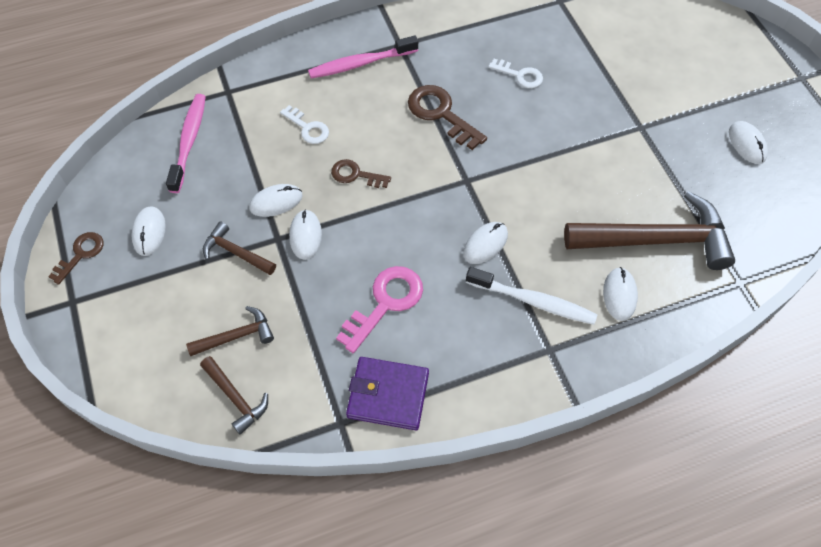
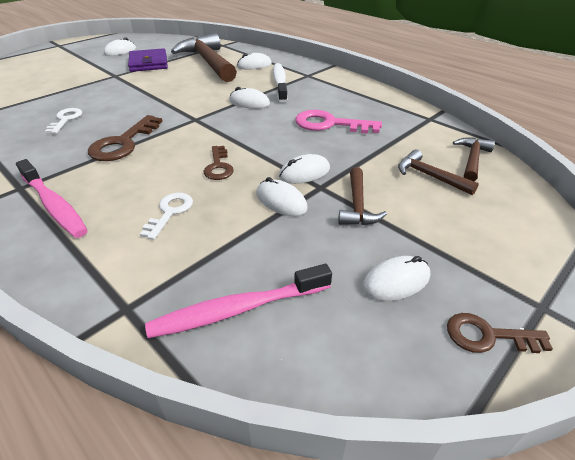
camera: 115 degrees left, 20 degrees down
purple wallet [346,357,429,430] -> purple wallet moved to [128,48,168,72]

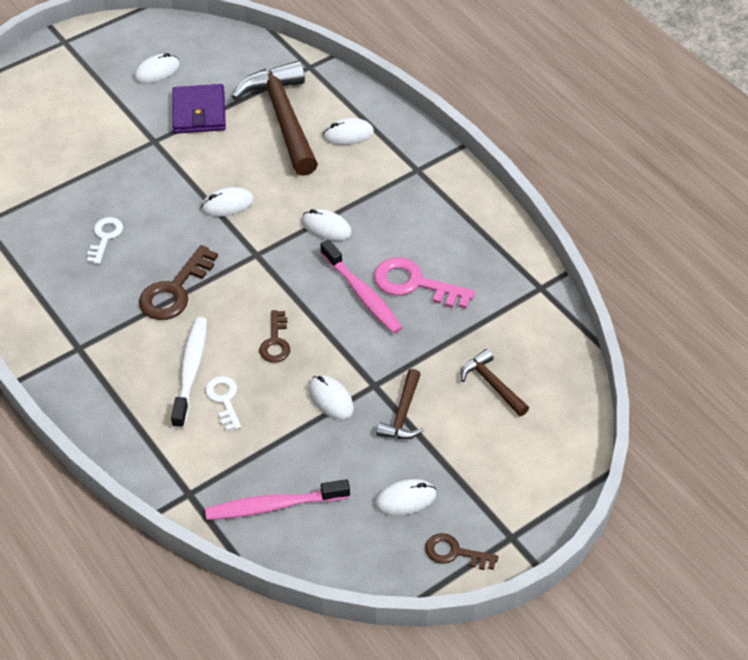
camera: 10 degrees right, 10 degrees up
pink toothbrush [16,159,88,238] -> pink toothbrush moved to [320,240,403,334]
white key [140,193,193,240] -> white key turned 45 degrees counterclockwise [205,376,241,431]
white toothbrush [273,63,288,103] -> white toothbrush moved to [171,317,207,429]
white mouse [279,154,330,184] -> white mouse moved to [201,187,254,217]
brown hammer [453,138,495,181] -> none

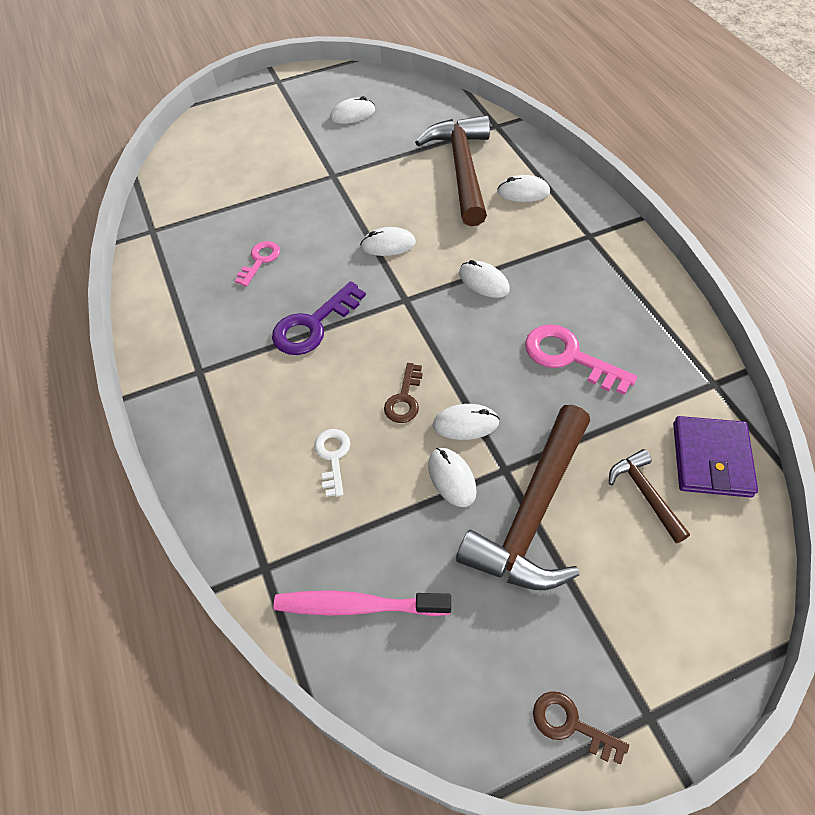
camera: 15 degrees right, 5 degrees up
white key [87,217,123,264] -> pink key [235,241,280,287]
brown key [139,245,218,320] -> purple key [272,281,366,355]
white toothbrush [171,317,207,429] -> none
purple wallet [172,84,226,134] -> purple wallet moved to [673,416,758,497]
pink toothbrush [320,240,403,334] -> none
white mouse [375,479,436,516] -> white mouse moved to [433,404,500,440]
brown hammer [376,369,423,439] -> brown hammer [456,405,590,590], size x2.06

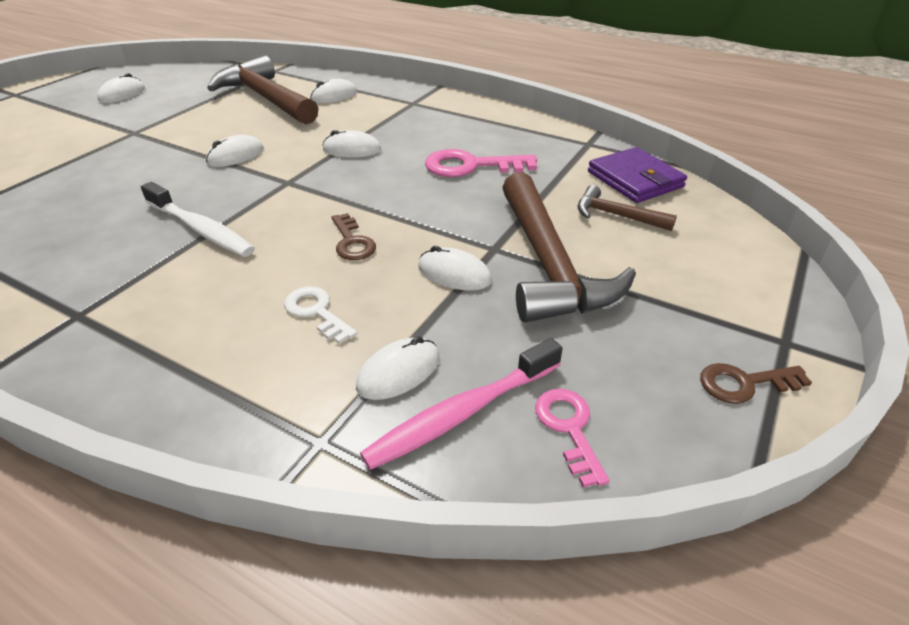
camera: 40 degrees left, 15 degrees down
pink key [235,241,280,287] -> pink key moved to [535,389,610,488]
purple key [272,281,366,355] -> white toothbrush [141,182,255,257]
white mouse [433,404,500,440] -> white mouse moved to [356,336,439,400]

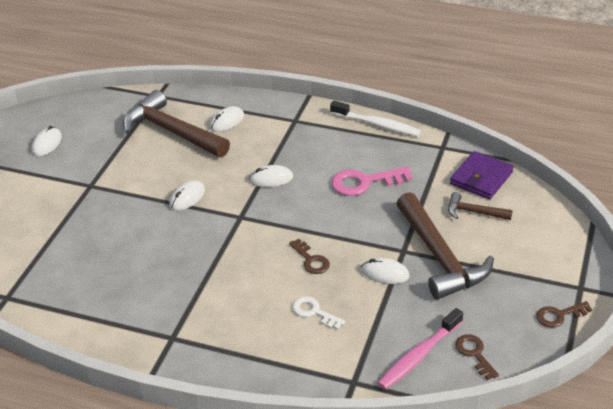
camera: 10 degrees left, 0 degrees up
white toothbrush [141,182,255,257] -> white toothbrush moved to [330,101,421,137]
white mouse [356,336,439,400] -> none
pink key [535,389,610,488] -> brown key [455,334,499,380]
purple wallet [588,147,687,203] -> purple wallet turned 75 degrees clockwise [450,151,514,199]

